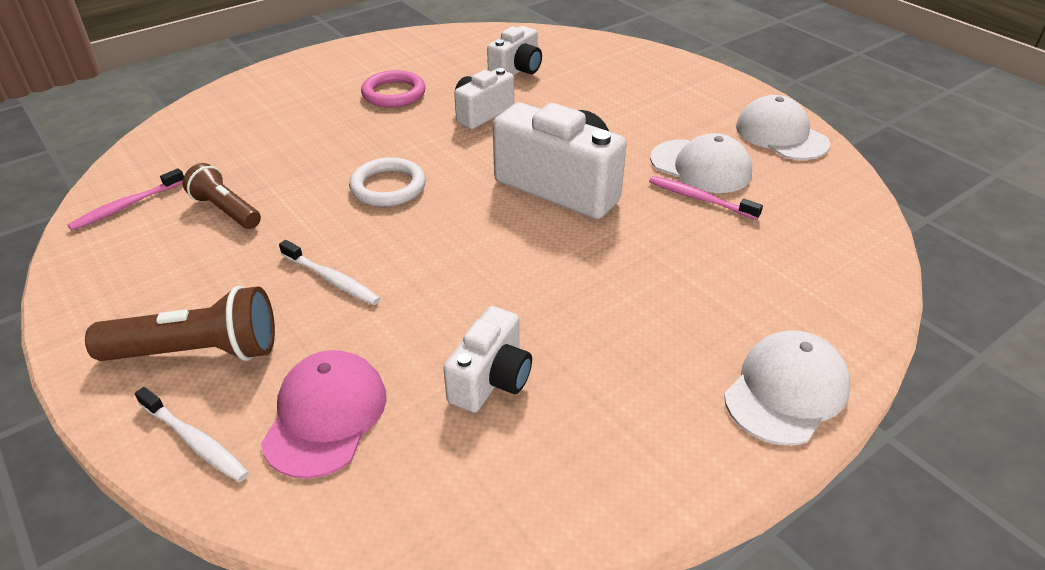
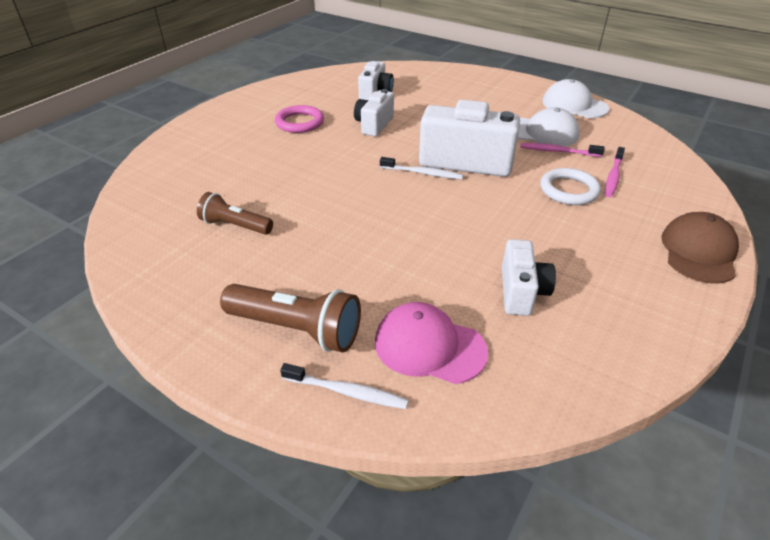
camera: 20 degrees left, 0 degrees up
pink toothbrush [67,168,184,231] -> pink toothbrush moved to [605,147,625,197]
brown flashlight [85,286,275,361] -> brown flashlight turned 45 degrees clockwise [220,284,361,352]
pink cap [261,350,387,479] -> pink cap turned 60 degrees counterclockwise [375,302,488,384]
white toothbrush [279,240,381,305] -> white toothbrush moved to [380,157,463,180]
white ring [349,157,426,207] -> white ring moved to [540,168,601,205]
white cap [724,330,850,445] -> brown cap [661,212,739,284]

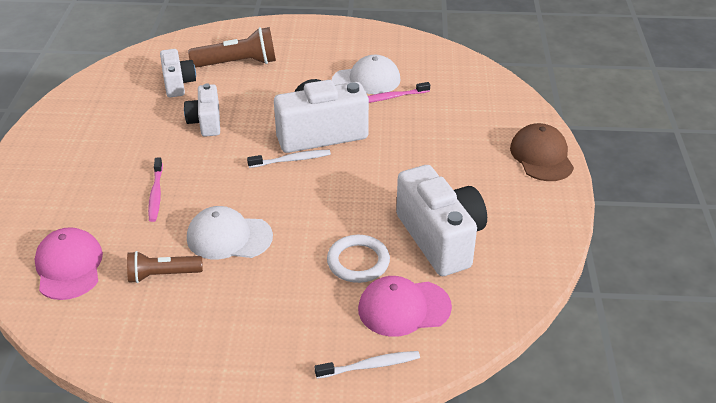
camera: 30 degrees left, 0 degrees up
brown flashlight [220,284,361,352] -> brown flashlight moved to [188,27,276,68]
pink ring [275,105,324,133] -> none
white camera [502,239,556,316] -> white camera [396,165,487,276], size x1.74
white ring [540,168,601,205] -> white ring moved to [327,235,390,283]
white cap [542,79,609,118] -> white cap moved to [187,206,273,260]
pink toothbrush [605,147,625,197] -> pink toothbrush moved to [148,157,163,222]
none -> pink cap [34,227,103,300]

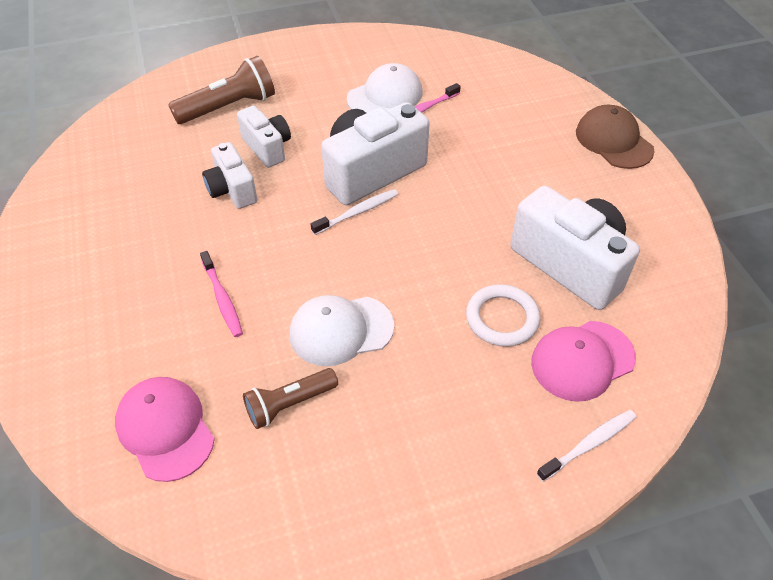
camera: 20 degrees left, 10 degrees up
white camera [160,49,196,98] -> white camera moved to [237,106,291,168]

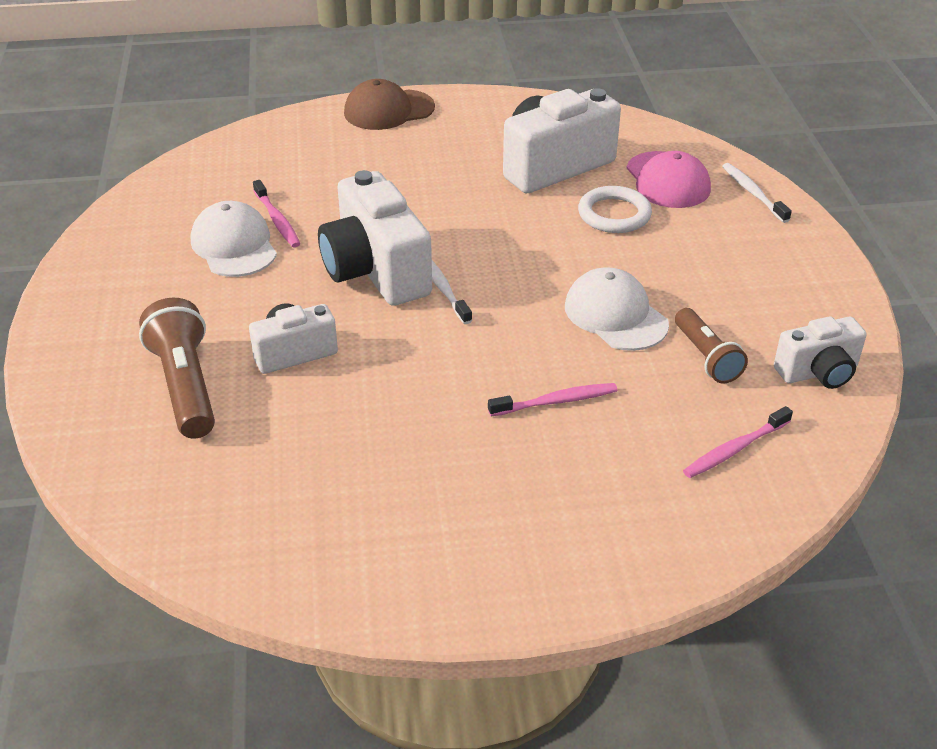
camera: 80 degrees left, 10 degrees down
pink cap [115,377,215,482] -> pink toothbrush [683,406,793,478]
white camera [202,142,257,209] -> white camera moved to [774,316,867,389]
white cap [290,295,394,366] -> white cap turned 150 degrees clockwise [565,267,669,351]

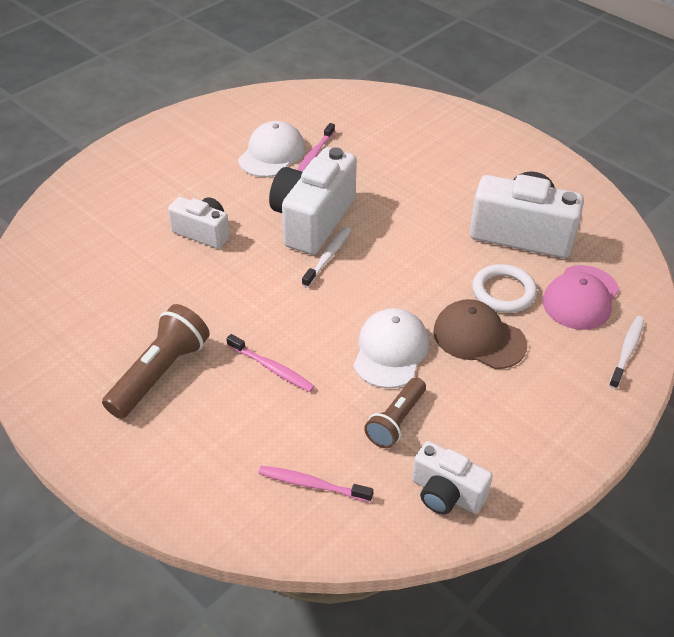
camera: 50 degrees right, 5 degrees up
brown flashlight [139,298,215,439] -> brown flashlight moved to [102,304,210,419]
brown cap [344,79,435,130] -> brown cap moved to [433,299,527,369]

